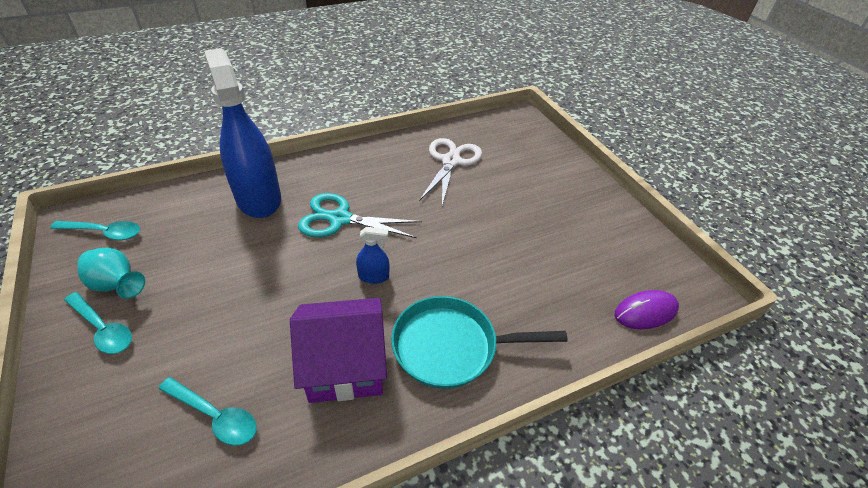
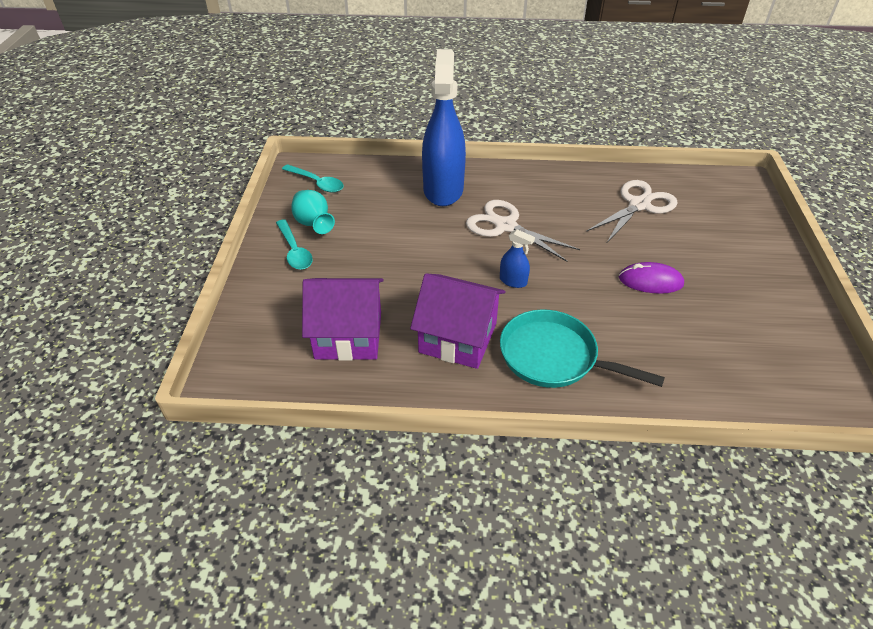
camera: 30 degrees right, 0 degrees up
turquoise spoon [158,377,257,446] -> purple house [302,278,384,361]
turquoise scissors [298,193,422,238] -> white scissors [466,200,580,262]
purple mouse [615,290,679,329] -> purple mouse moved to [619,262,684,294]

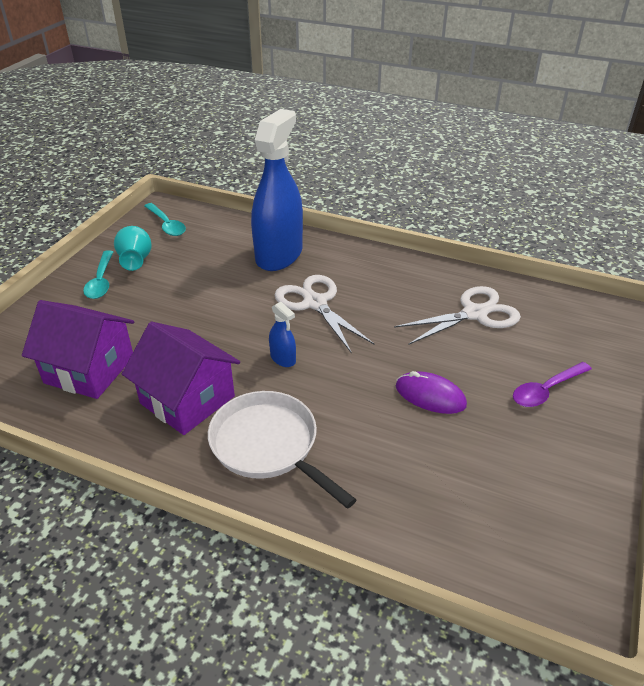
camera: 20 degrees right, 5 degrees down
turquoise pan [500,309,665,388] -> white pan [208,391,357,509]
none -> purple spoon [513,362,592,407]

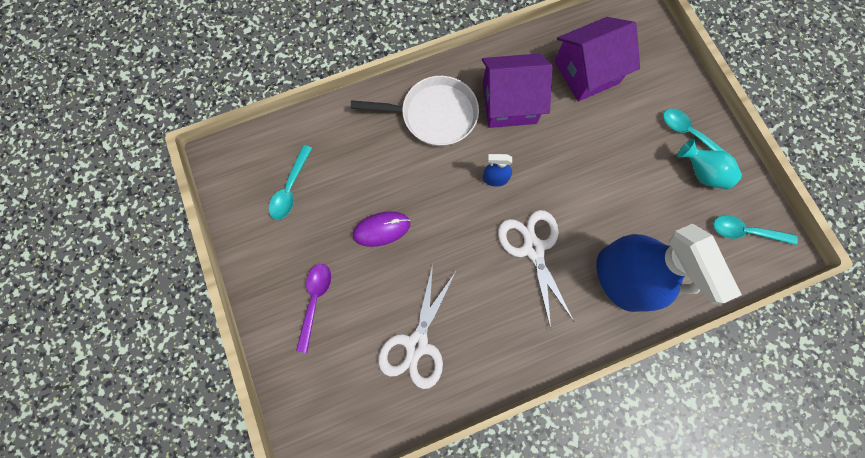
camera: 135 degrees right, 35 degrees up
white scissors [275,275,374,352] -> white scissors turned 120 degrees counterclockwise [498,210,574,329]
none -> turquoise spoon [269,145,312,220]

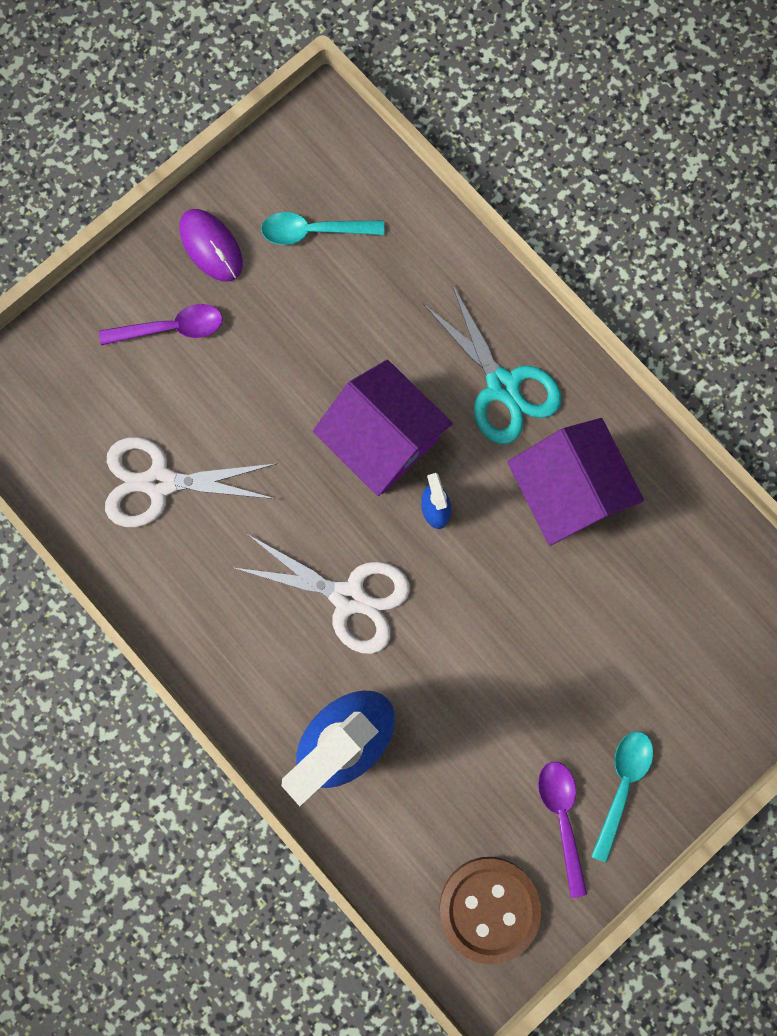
camera: 70 degrees right, 5 degrees up
white pan [351,76,479,146] -> turquoise scissors [423,284,562,444]
purple mouse [353,211,410,247] -> purple mouse moved to [180,209,243,282]
white scissors [498,210,574,329] -> white scissors turned 60 degrees clockwise [235,535,410,654]
purple house [554,17,640,102] -> purple house moved to [313,360,453,496]
turquoise vase [677,139,742,189] -> purple spoon [538,762,587,898]
turquoise spoon [713,215,798,245] -> brown button [439,857,541,964]

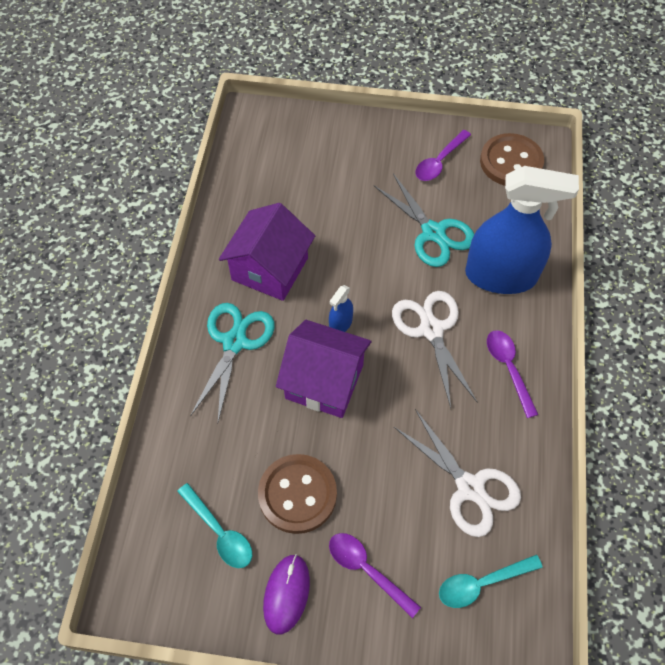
camera: 130 degrees left, 20 degrees down
purple house [313,360,453,496] -> purple house turned 75 degrees counterclockwise [276,320,371,418]
turquoise spoon [591,731,653,863] -> turquoise spoon moved to [439,555,543,608]
none -> brown button [258,454,337,534]
none -> turquoise scissors [374,174,474,267]
none -> purple spoon [487,330,539,418]

